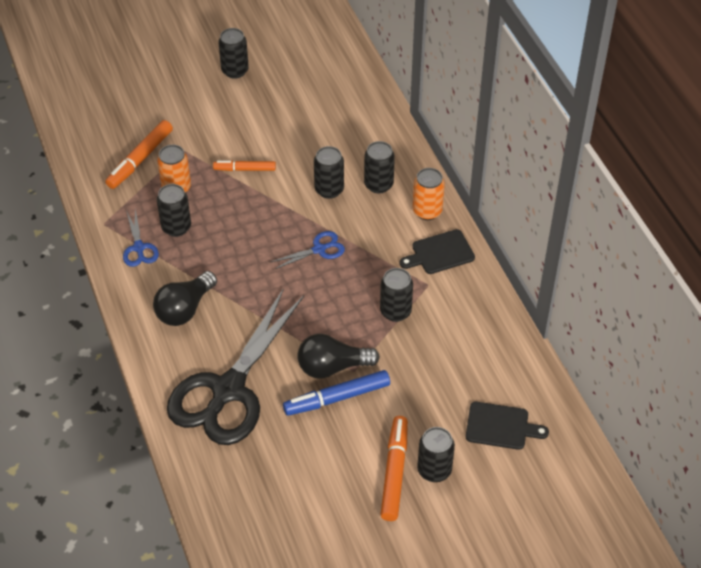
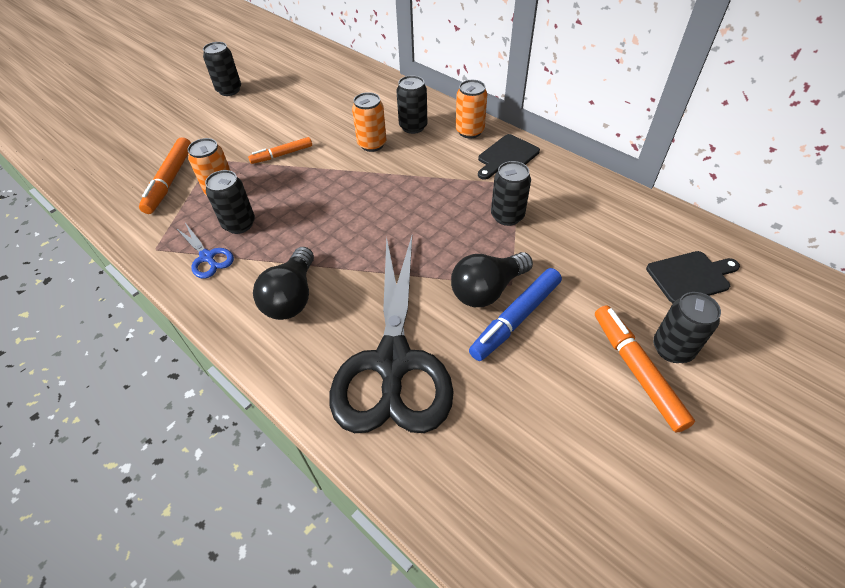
camera: 25 degrees left, 0 degrees up
blue scissors [271,231,345,270] -> none
black can [314,146,344,199] -> orange can [352,92,386,152]

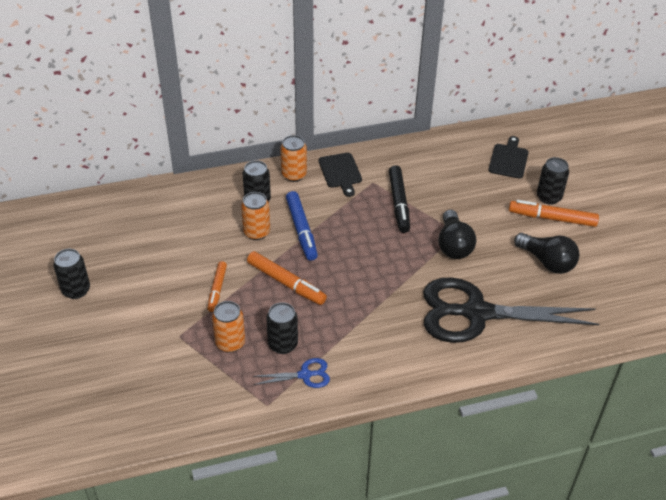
camera: 60 degrees left, 5 degrees down
orange marker [139,137,191,214] -> orange marker moved to [247,251,327,305]
black light bulb [253,247,314,320] -> black light bulb moved to [514,233,580,274]
black scissors [329,236,454,433] -> black scissors turned 150 degrees clockwise [423,277,599,343]
blue marker [469,268,562,361] -> blue marker moved to [286,191,318,261]
black can [491,161,531,226] -> black marker [389,165,410,233]

